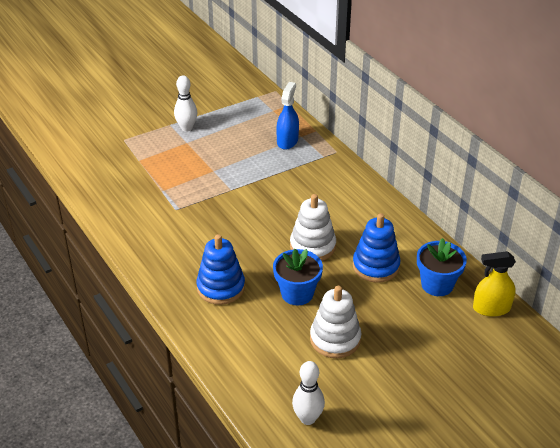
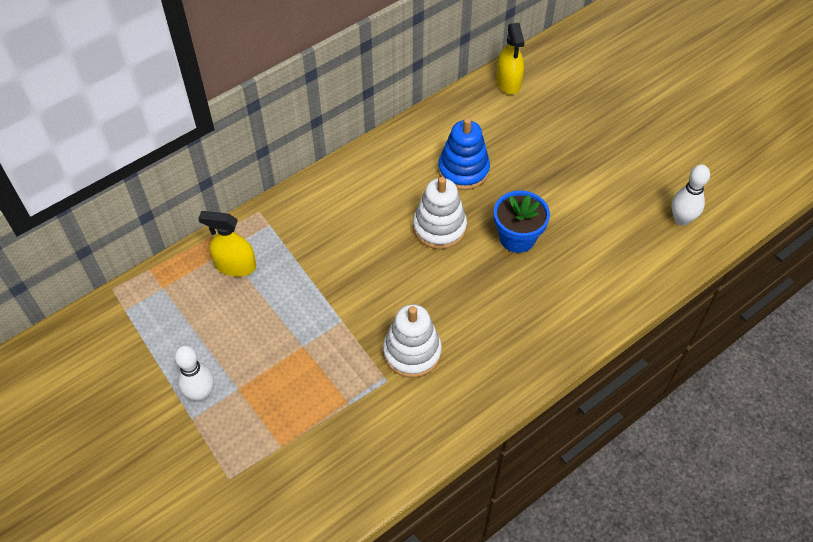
camera: 95 degrees left, 15 degrees up
blue stacking toy [196,234,245,305] -> none
blue spray bottle [276,82,299,150] -> yellow spray bottle [198,211,256,277]
white stacking toy [310,286,361,358] -> white stacking toy moved to [383,304,442,378]
blue flower pot [417,238,467,296] -> none

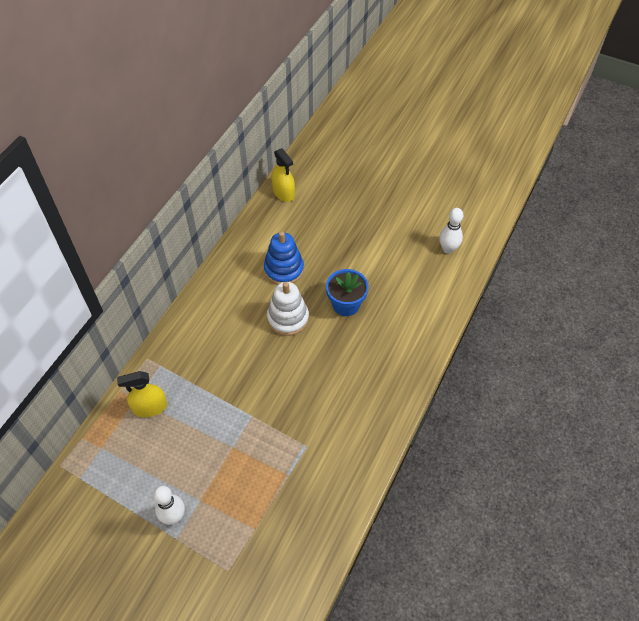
camera: 25 degrees left, 0 degrees up
white stacking toy [383,304,442,378] -> none

